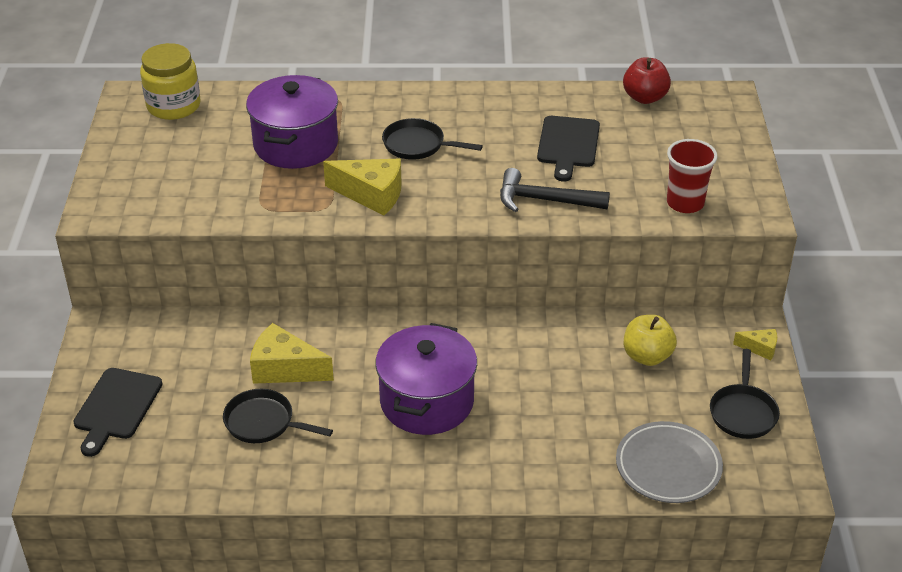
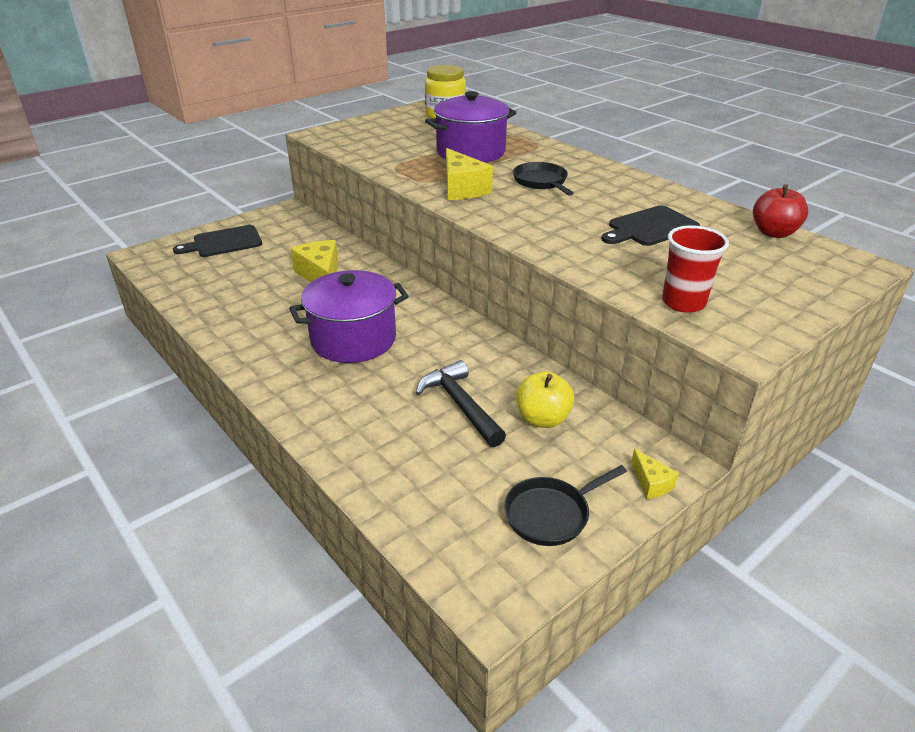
camera: 50 degrees right, 5 degrees down
black pan [223,389,333,443] -> none
black hammer [500,168,610,212] -> black hammer moved to [416,360,506,447]
grey plate [616,421,723,503] -> none

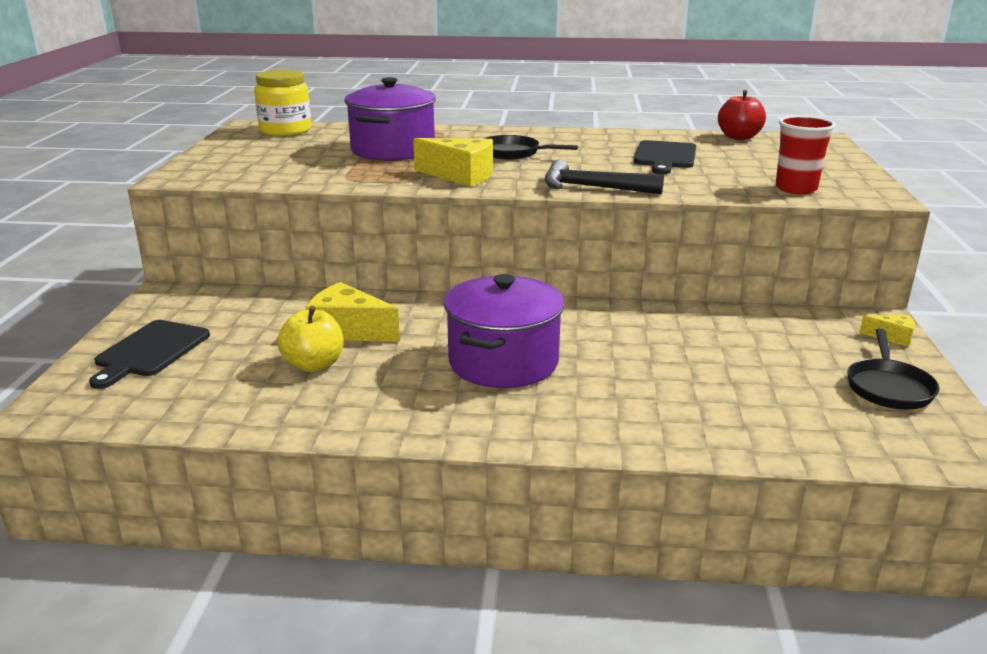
camera: 45 degrees left, 10 degrees down
black hammer [416,360,506,447] -> black hammer moved to [545,159,664,194]
yellow apple [516,371,574,428] -> yellow apple moved to [277,306,343,372]

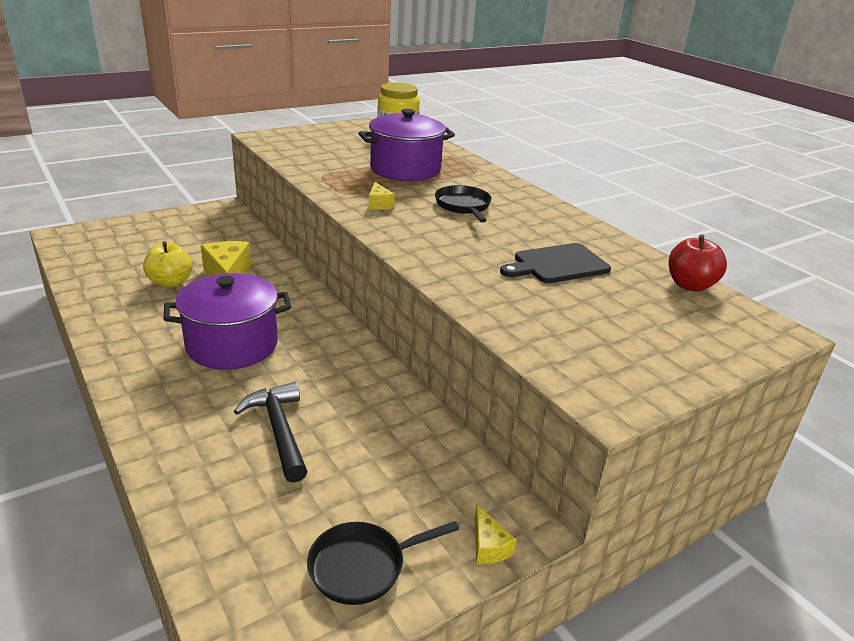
camera: 50 degrees right, 5 degrees up
black cutting board [89,320,210,389] -> none
yellow cheese [413,138,493,187] -> yellow cheese [369,182,395,210], size x0.52
black hammer [545,159,664,194] -> black hammer moved to [234,382,308,483]
red cup [775,116,836,194] -> none

